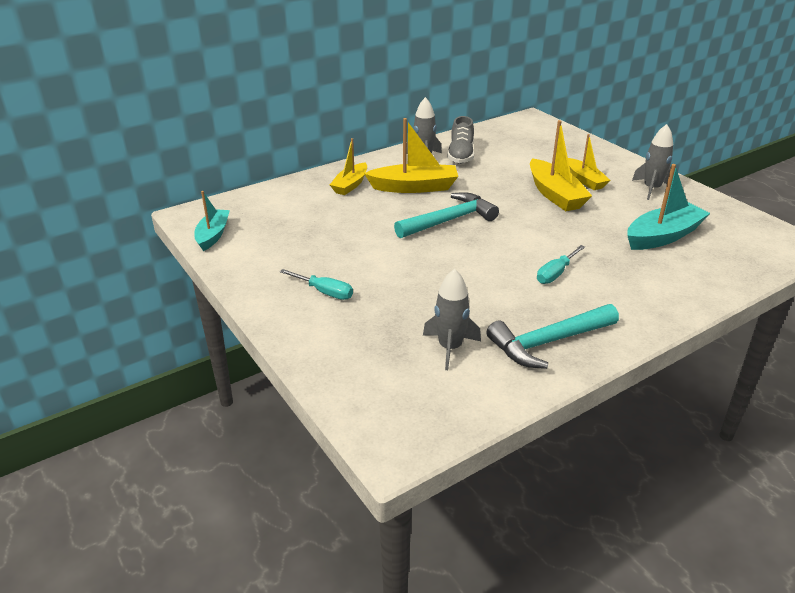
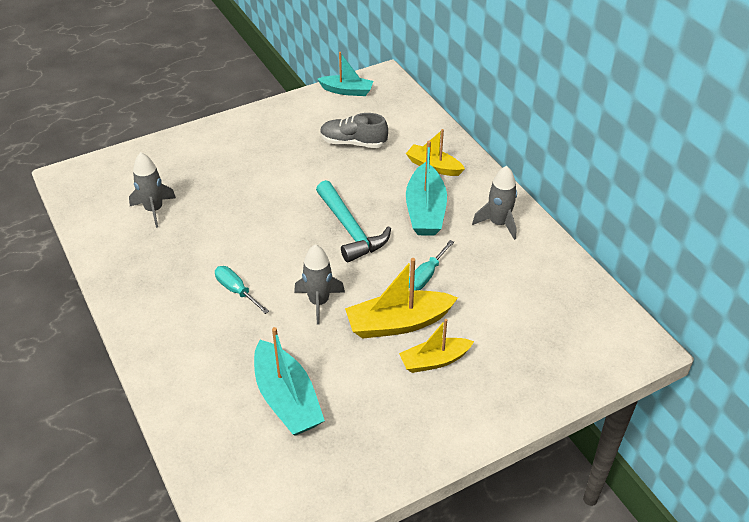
camera: 95 degrees right, 10 degrees up
turquoise screwdriver [280,269,353,300] -> turquoise screwdriver moved to [409,240,454,291]
yellow boat [364,118,458,193] -> turquoise boat [406,141,447,236]
grey shoe [447,116,474,164] -> grey shoe moved to [320,113,388,148]
turquoise hammer [486,304,619,369] -> none
grey rocket [632,124,673,200] -> grey rocket moved to [294,244,345,325]

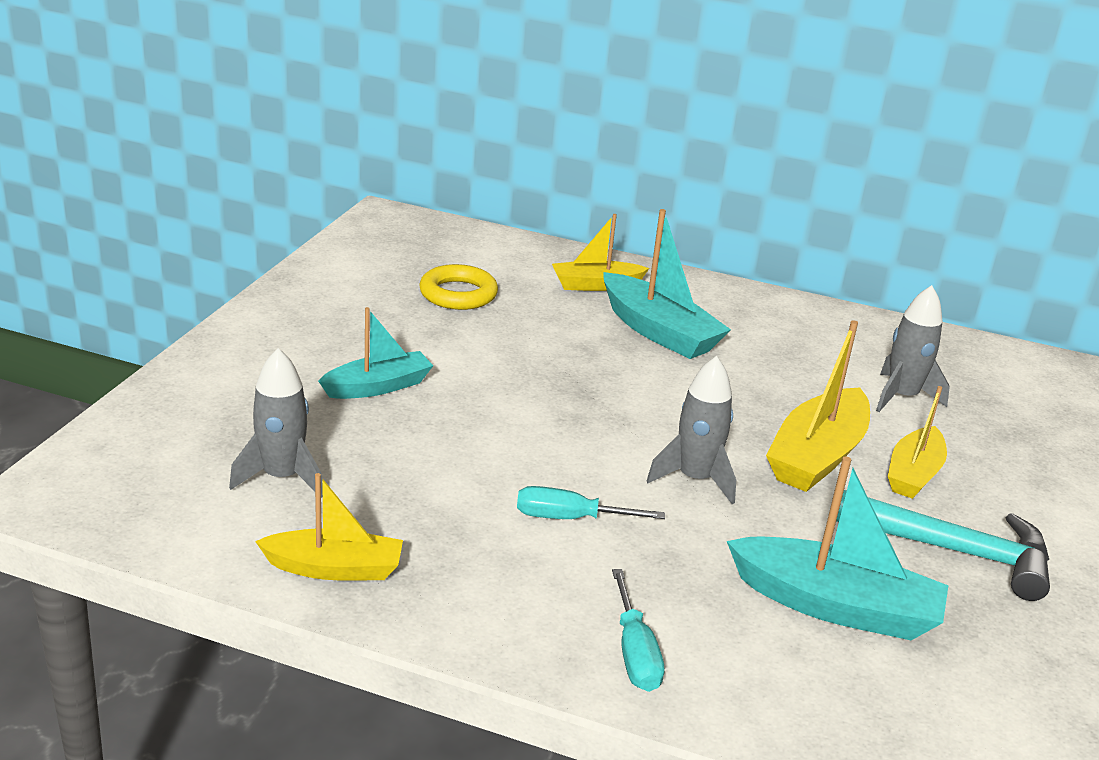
camera: 45 degrees left, 15 degrees down
turquoise hammer [316,180,391,262] -> turquoise hammer moved to [836,490,1050,601]
turquoise boat [317,52,373,96] -> turquoise boat moved to [318,307,433,399]
grey shoe [320,113,388,148] -> yellow ring [419,264,498,310]
turquoise screwdriver [409,240,454,291] -> turquoise screwdriver moved to [612,569,664,692]
grey rocket [472,166,517,240] -> grey rocket moved to [876,285,950,412]
none -> yellow boat [255,473,403,581]

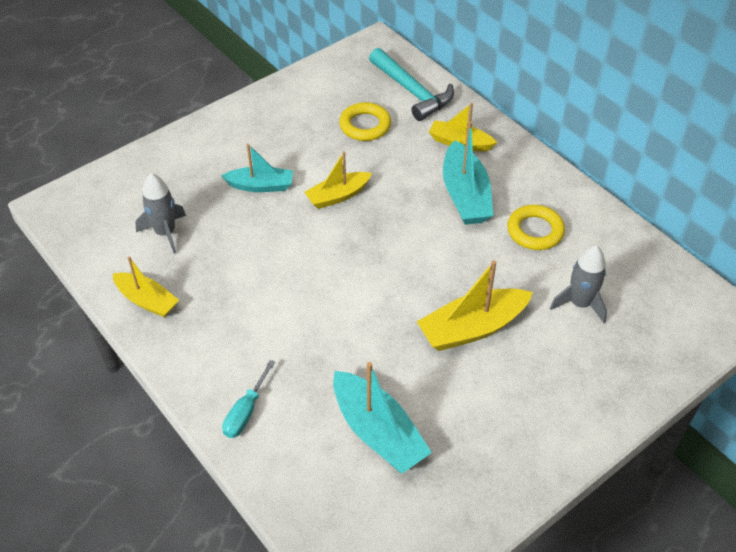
camera: 35 degrees right, 20 degrees up
turquoise screwdriver [517,486,665,519] -> none
grey rocket [647,356,736,504] -> none
turquoise hammer [836,490,1050,601] -> turquoise hammer moved to [369,48,454,121]
yellow boat [888,386,947,499] -> yellow boat moved to [304,151,372,209]
none -> yellow ring [507,205,565,250]

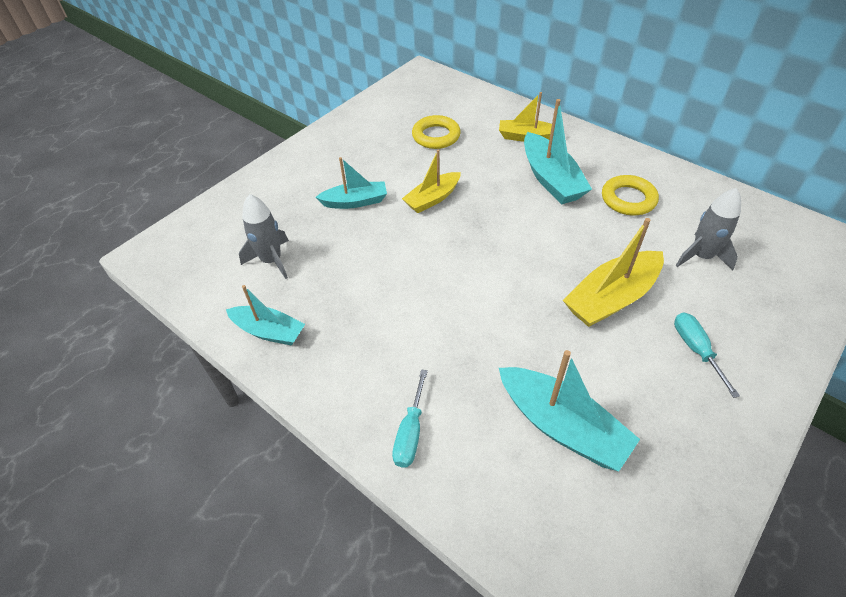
camera: 10 degrees left, 0 degrees up
yellow boat [113,256,179,317] -> turquoise boat [226,285,305,346]
turquoise hammer [369,48,454,121] -> none
none -> turquoise screwdriver [674,312,740,398]

